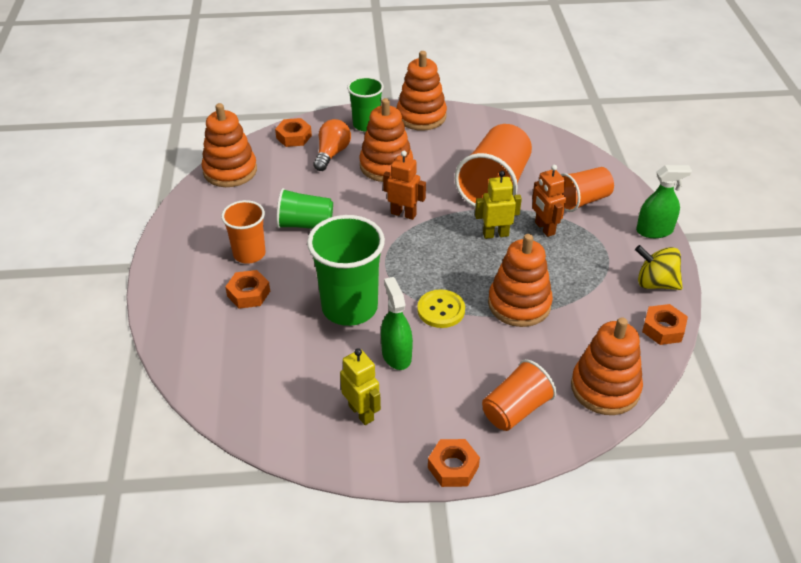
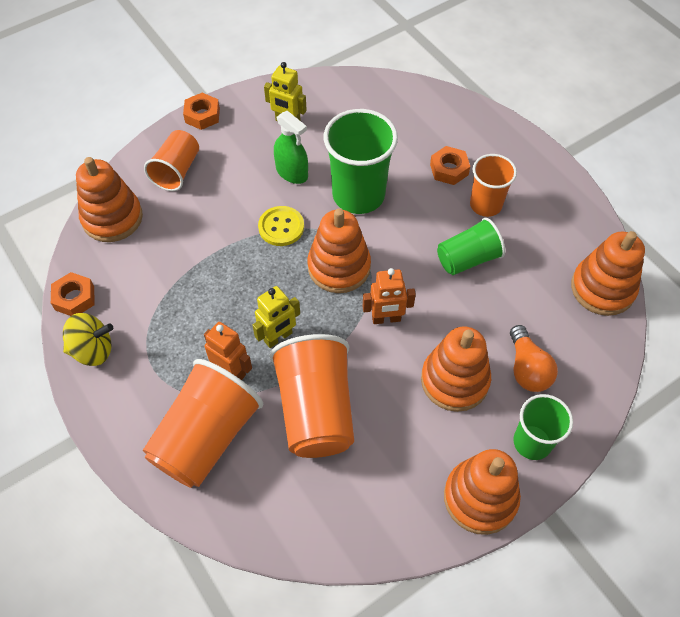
camera: 150 degrees right, 15 degrees up
orange nut [275,118,312,147] -> none
orange stacking toy [488,234,553,327] -> orange stacking toy moved to [308,209,371,293]
orange cup [560,167,614,212] -> orange cup [143,359,263,488], size x1.63
green spray bottle [636,165,692,238] -> none

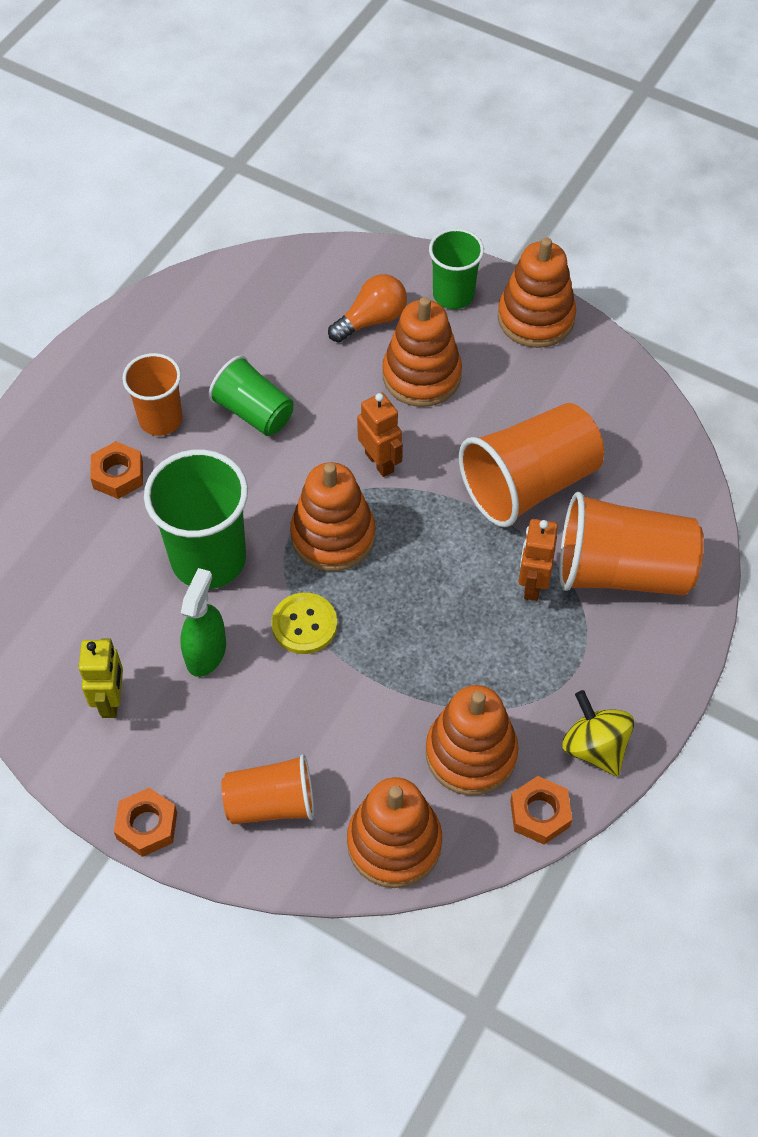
camera: 115 degrees left, 0 degrees up
yellow robot [252,286,300,348] -> none
orange stacking toy [571,231,645,316] -> orange stacking toy moved to [426,685,519,795]

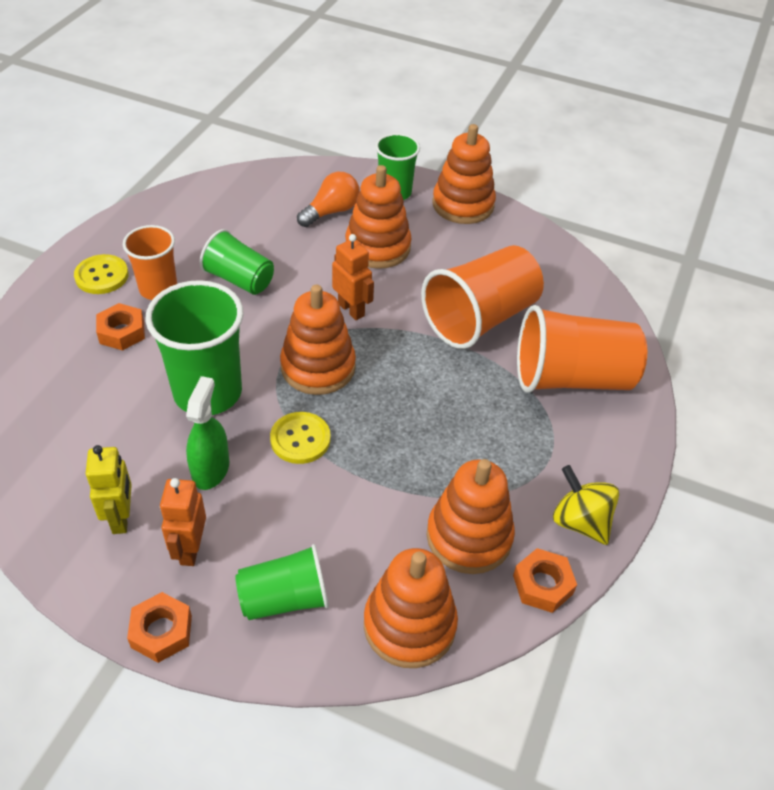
camera: 10 degrees left, 10 degrees down
orange cup [221,754,314,824] -> green cup [235,544,329,620]
orange robot [519,519,558,601] -> orange robot moved to [160,478,206,566]
none -> yellow button [74,254,129,294]

